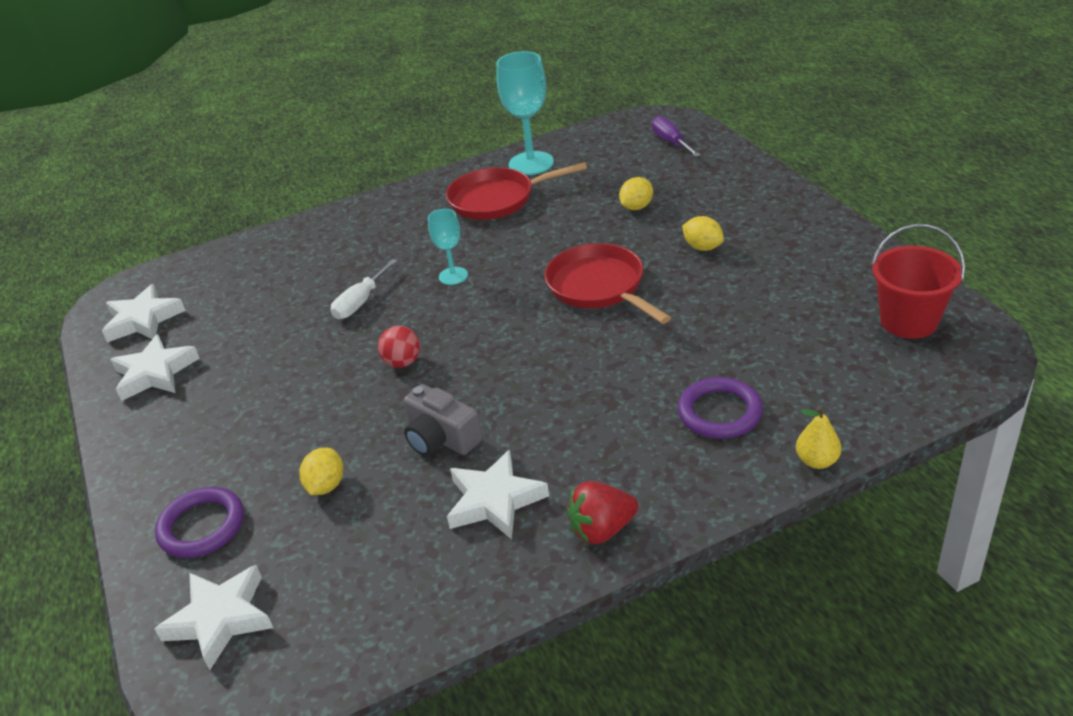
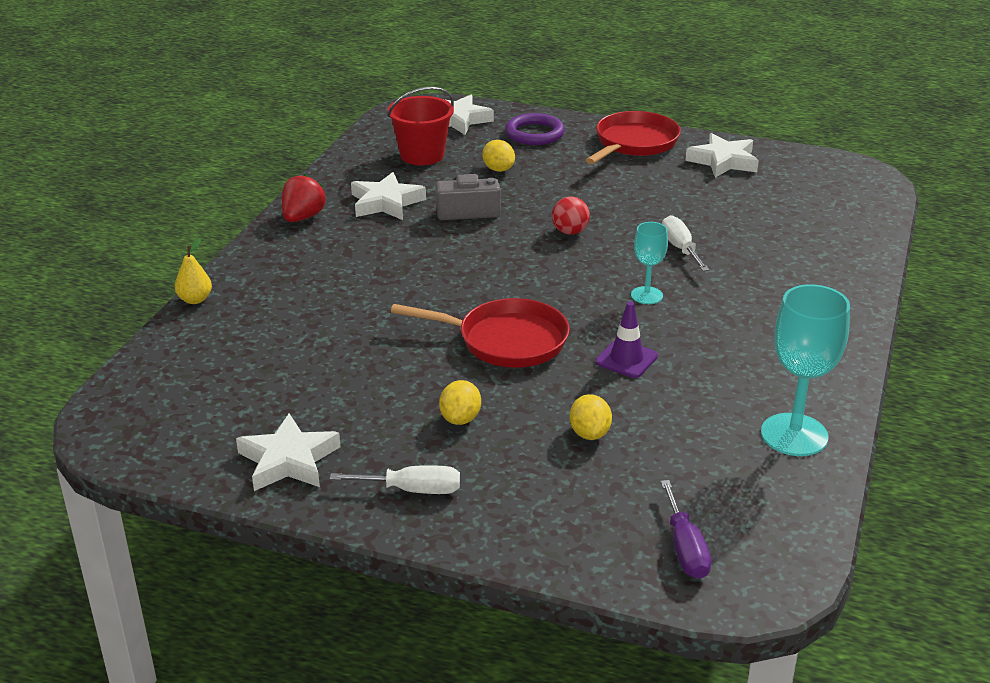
camera: 130 degrees right, 5 degrees down
white star [102,284,186,342] -> white star moved to [236,413,340,491]
red pan [446,162,587,220] -> red pan moved to [586,111,681,164]
purple screwdriver [652,116,701,157] -> purple screwdriver turned 60 degrees clockwise [660,480,712,579]
purple ring [678,377,763,439] -> none
yellow lemon [682,216,724,251] -> yellow lemon turned 75 degrees counterclockwise [439,380,481,425]
red bucket [872,224,965,339] -> red bucket moved to [387,87,454,166]
none -> white screwdriver [330,465,460,494]
none -> purple traffic cone [595,301,658,378]

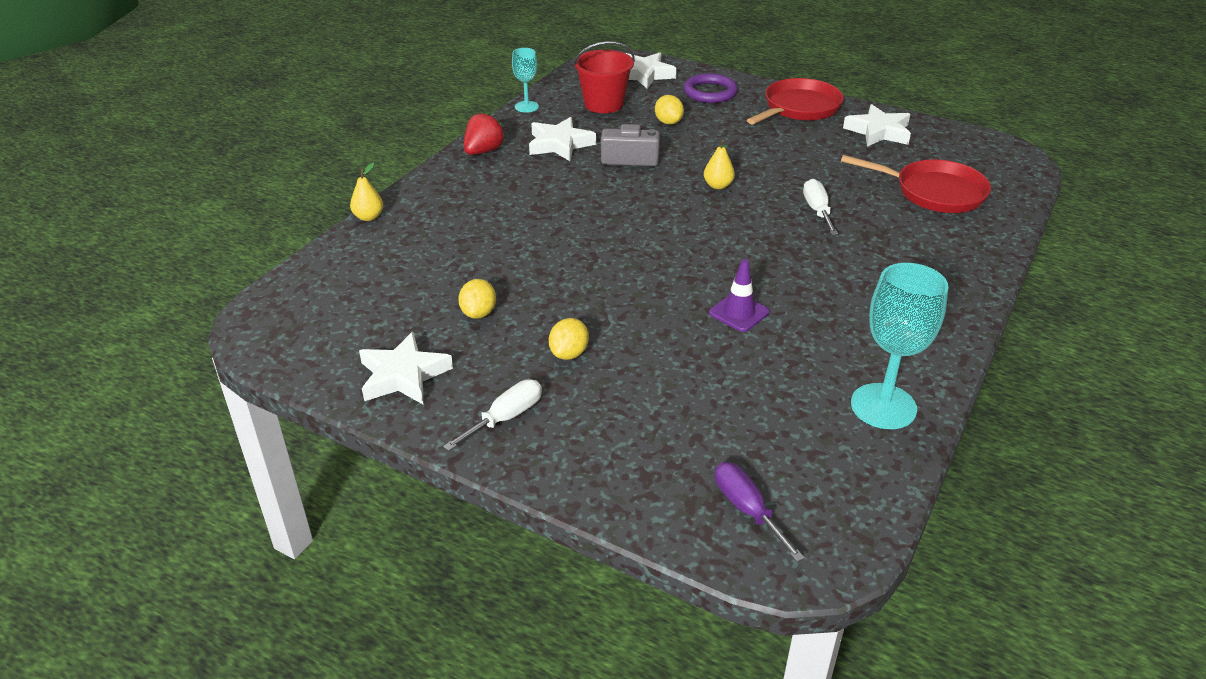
camera: 10 degrees right, 5 degrees up
white screwdriver [330,465,460,494] -> white screwdriver turned 60 degrees counterclockwise [443,379,542,451]
red pan [391,298,570,368] -> red pan moved to [841,155,991,213]
red ball [552,197,590,235] -> yellow pear [704,140,735,189]
yellow lemon [569,394,612,440] -> yellow lemon moved to [458,279,496,319]
turquoise goblet [631,222,668,304] -> turquoise goblet moved to [512,48,539,113]
purple screwdriver [660,480,712,579] -> purple screwdriver turned 150 degrees clockwise [715,462,805,562]

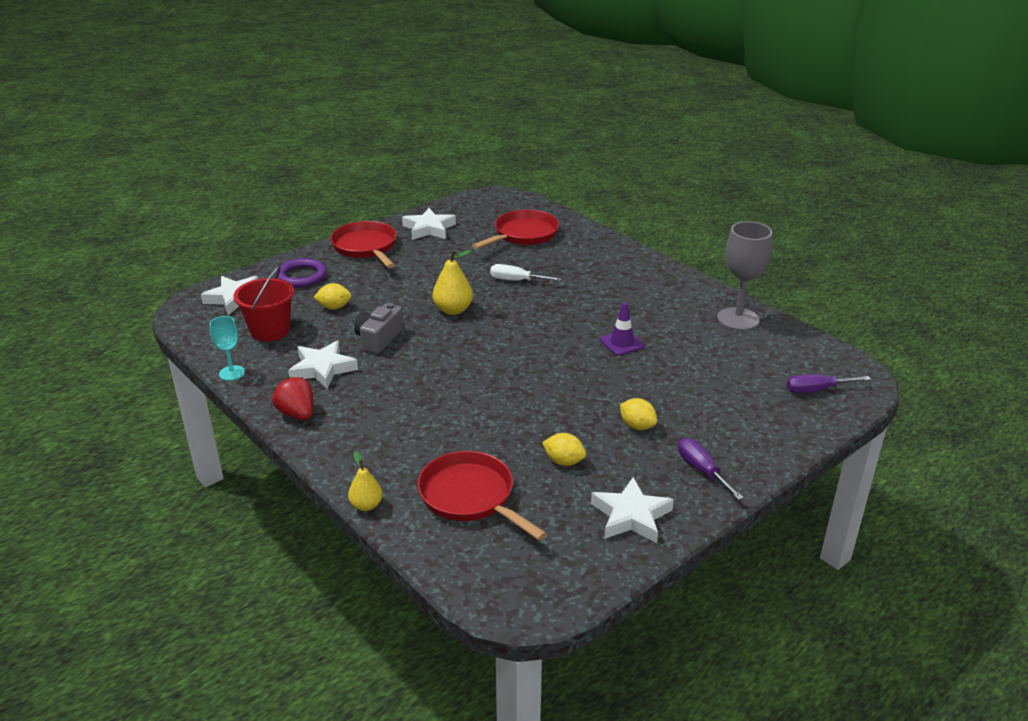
camera: 70 degrees left, 5 degrees down
white screwdriver [443,379,542,451] -> purple screwdriver [678,438,744,500]
yellow pear [704,140,735,189] -> yellow pear [432,250,473,315], size x1.55
turquoise goblet [851,263,948,429] -> grey goblet [717,221,772,331]
none -> red pan [417,451,547,540]

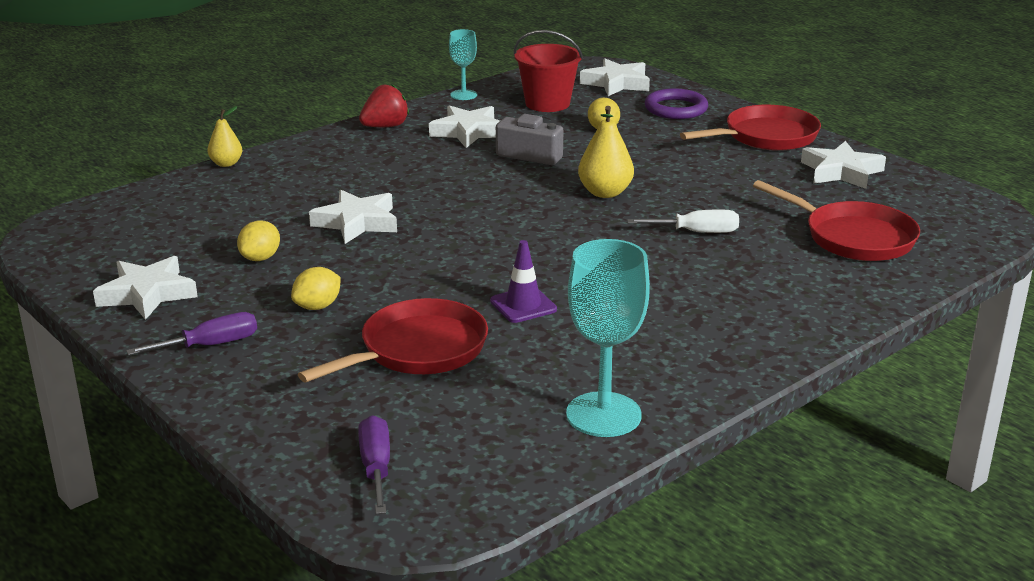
camera: 90 degrees right, 5 degrees down
red pan [417,451,547,540] -> red pan moved to [298,298,488,383]
white screwdriver [490,264,562,281] -> white screwdriver turned 75 degrees clockwise [627,209,739,233]
grey goblet [717,221,772,331] -> turquoise goblet [566,239,650,437]
none -> white star [309,190,397,244]

